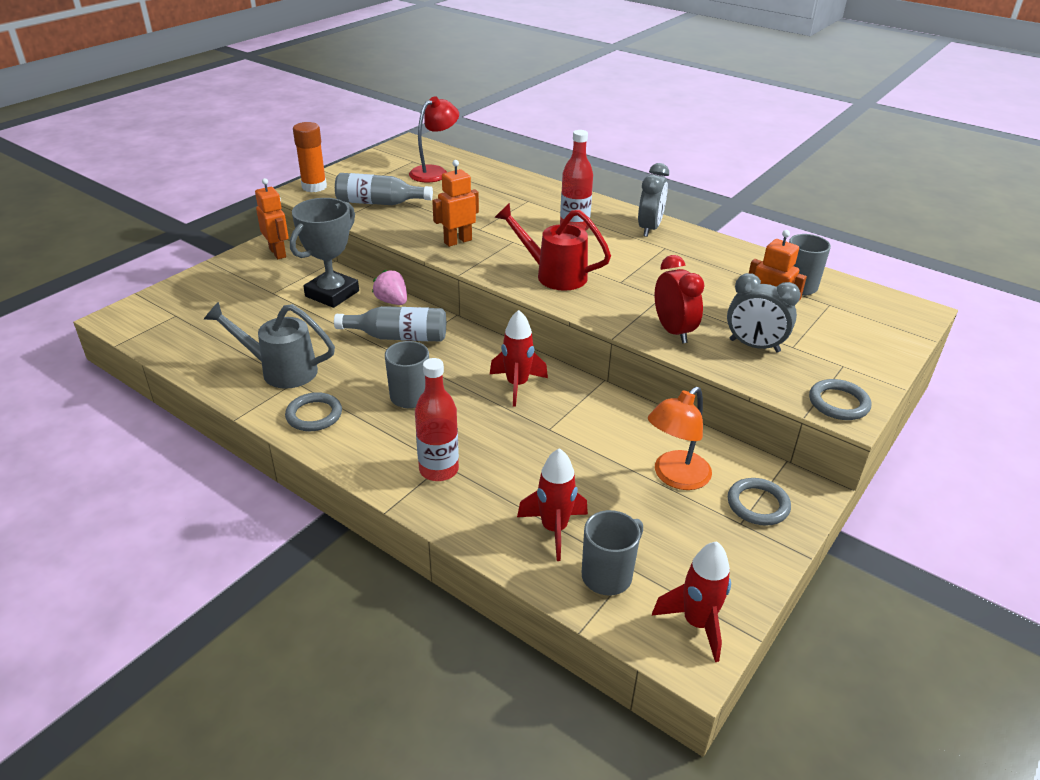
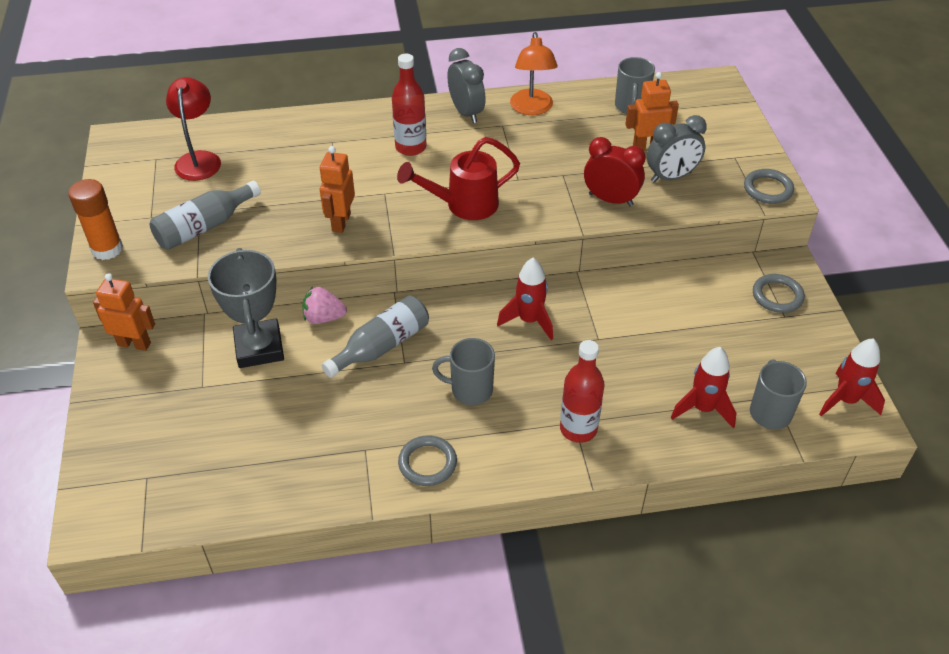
camera: 45 degrees left, 10 degrees up
grey watering can [204,302,335,389] -> none
orange lamp [648,387,712,490] -> orange lamp moved to [510,32,558,115]

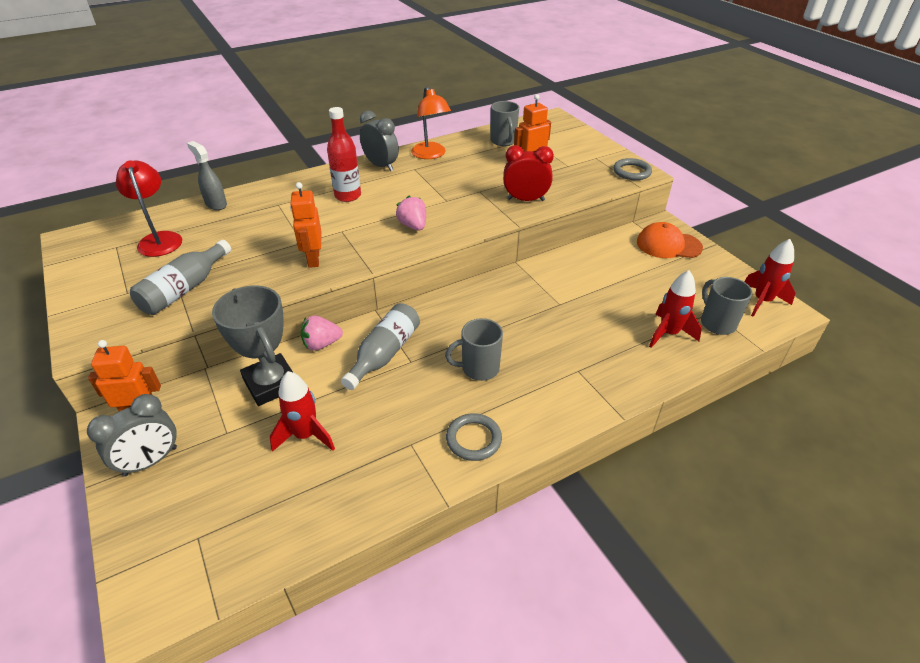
camera: 20 degrees left, 5 degrees down
orange glue stick [68,179,123,260] -> none
red watering can [397,137,520,220] -> pink strawberry [396,196,426,230]
red rocket [497,258,553,340] -> red rocket moved to [270,371,335,452]
red bottle [560,340,604,443] -> none
grey clock [647,115,707,182] -> grey clock moved to [87,394,177,477]
grey ring [753,274,805,313] -> orange cap [637,222,703,258]
none -> grey spray bottle [187,141,227,210]

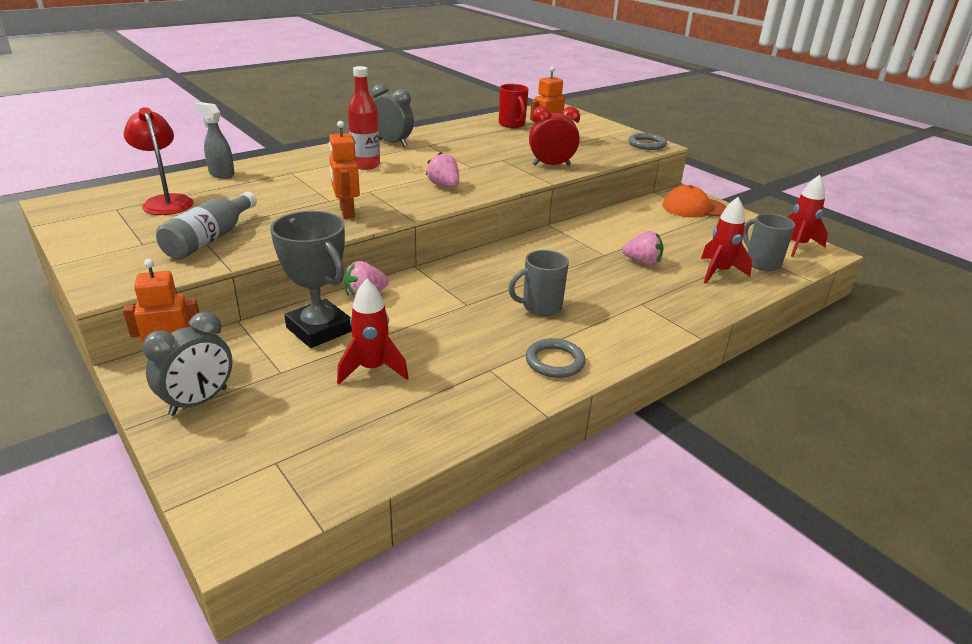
camera: 10 degrees left, 10 degrees down
grey bottle [341,303,420,390] -> none
orange lamp [411,87,451,159] -> none
grey mug [490,101,519,146] -> red mug [499,84,529,128]
none -> pink strawberry [622,231,664,265]

